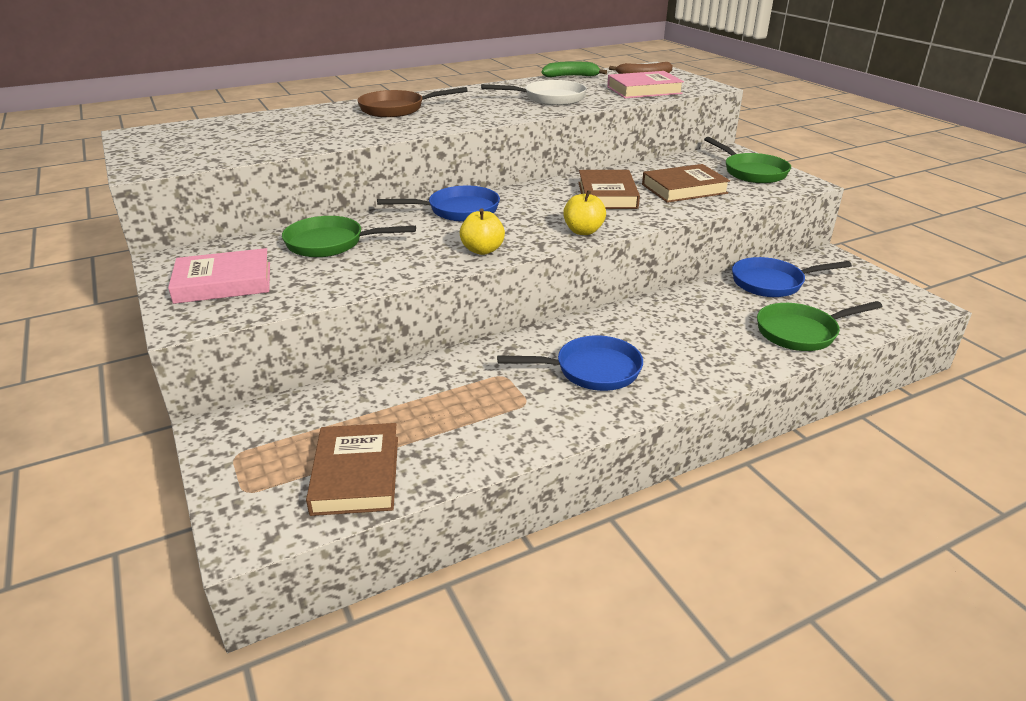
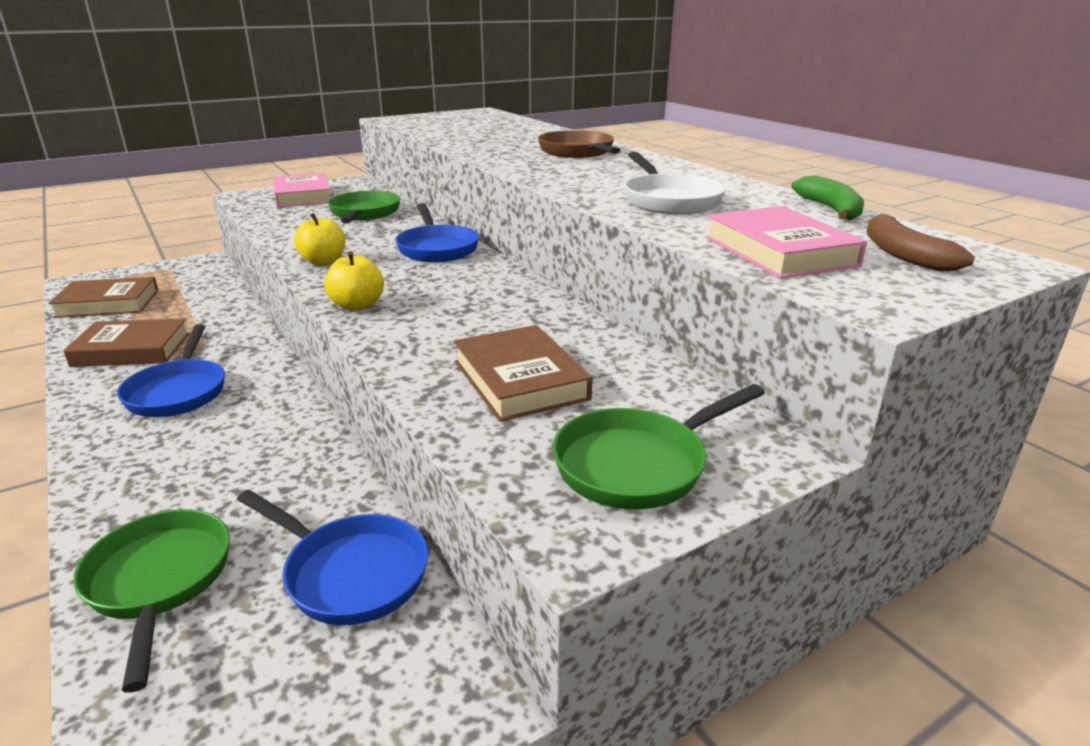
camera: 85 degrees right, 5 degrees down
brown book [578,170,640,209] -> brown book moved to [63,318,190,367]
blue pan [732,257,852,297] -> blue pan turned 135 degrees clockwise [237,490,428,625]

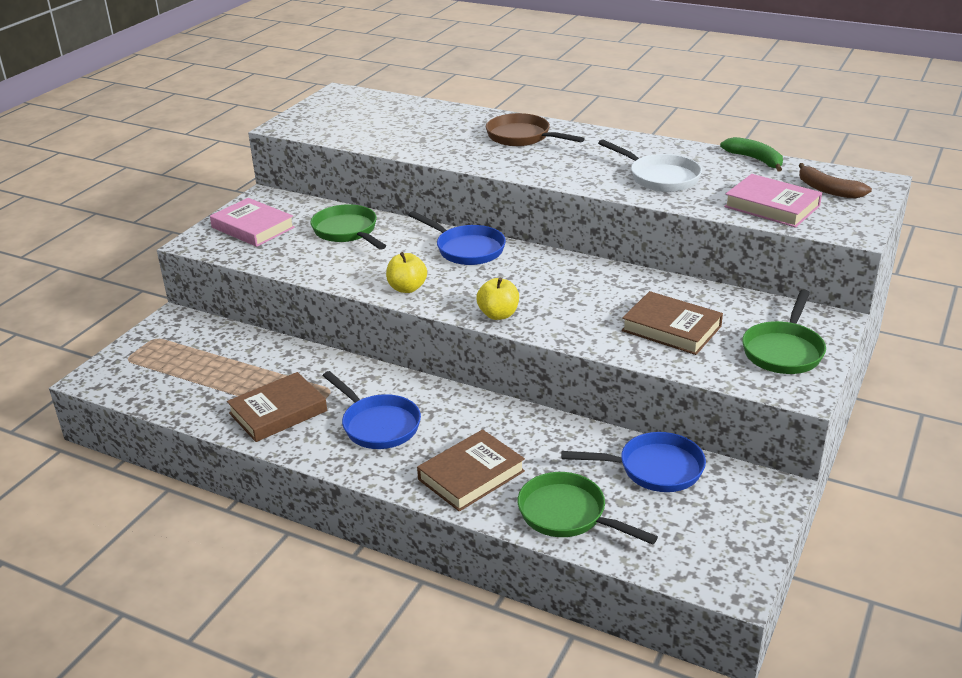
camera: 30 degrees left, 5 degrees up
brown book [48,277,158,318] -> brown book moved to [417,429,525,512]

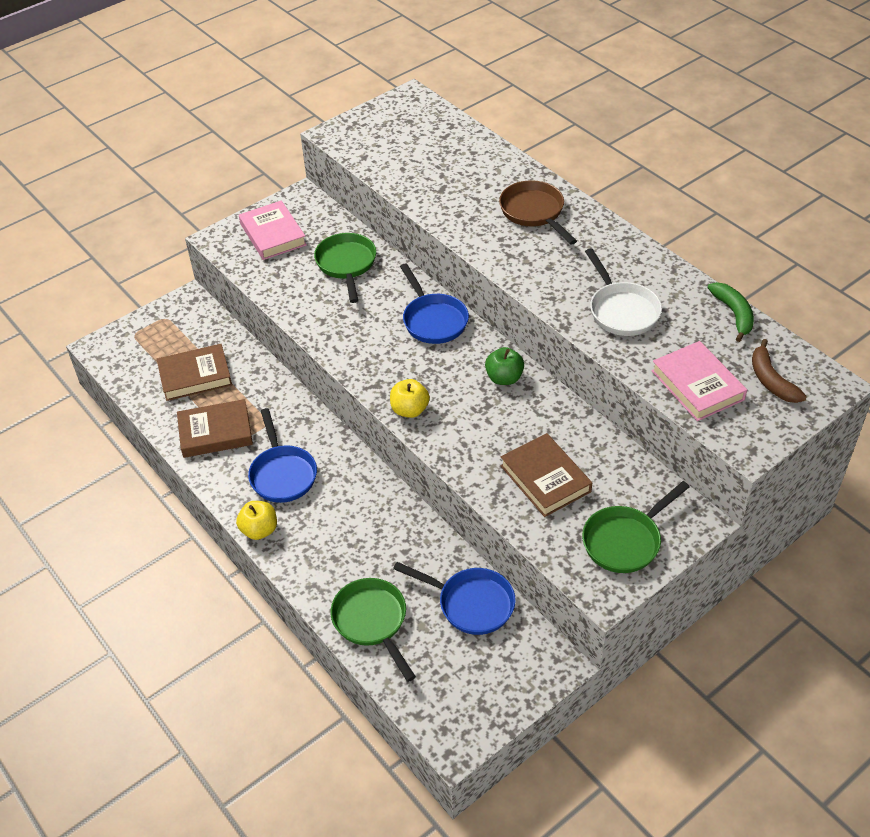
camera: 25 degrees right, 15 degrees up
yellow apple [386,252,427,293] -> yellow apple moved to [236,501,277,540]
brown book [417,429,525,512] -> brown book moved to [157,344,232,401]
none -> green apple [485,347,524,385]

